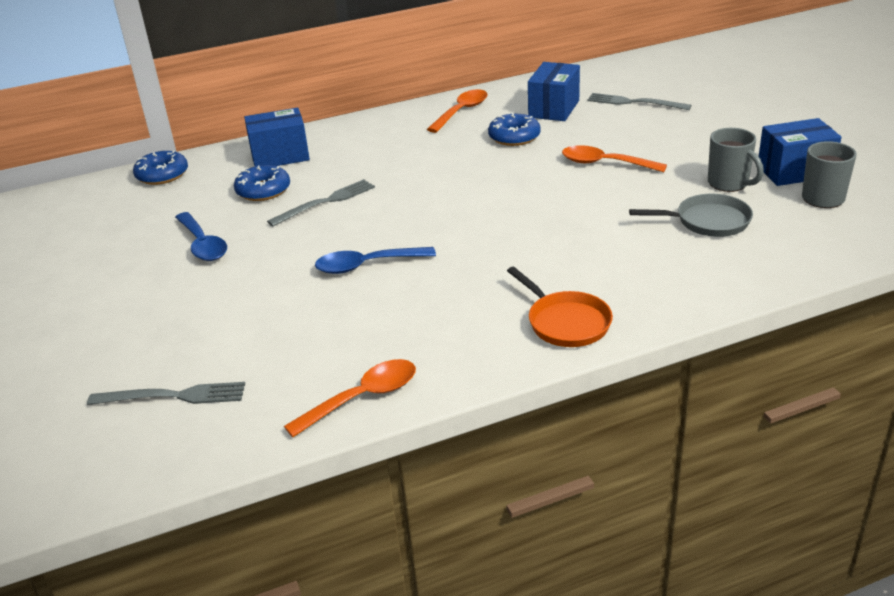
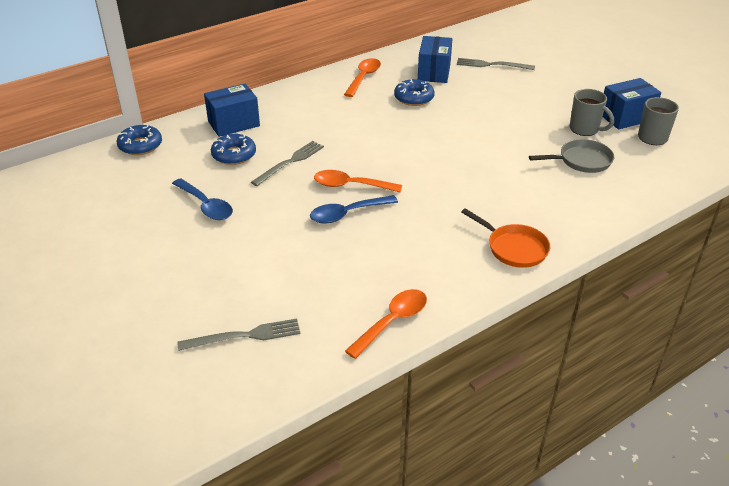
camera: 15 degrees left, 5 degrees up
orange spoon [562,145,667,172] -> orange spoon moved to [314,170,402,193]

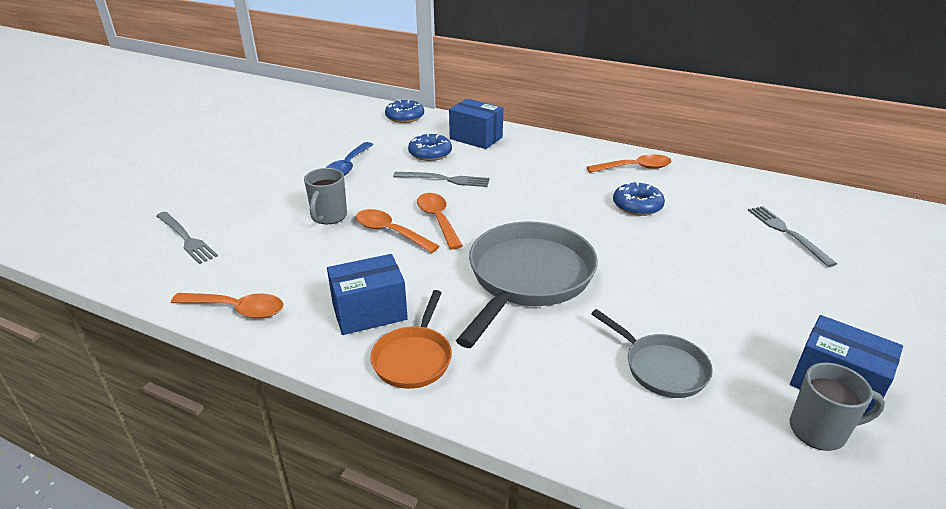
camera: 60 degrees right, 5 degrees down
blue spoon [310,195,398,224] -> orange spoon [356,209,440,253]
blue box [418,36,452,83] -> blue box moved to [327,254,408,335]
grey mug [570,89,614,136] -> grey mug moved to [304,168,347,224]
none -> grey pan [456,222,598,348]

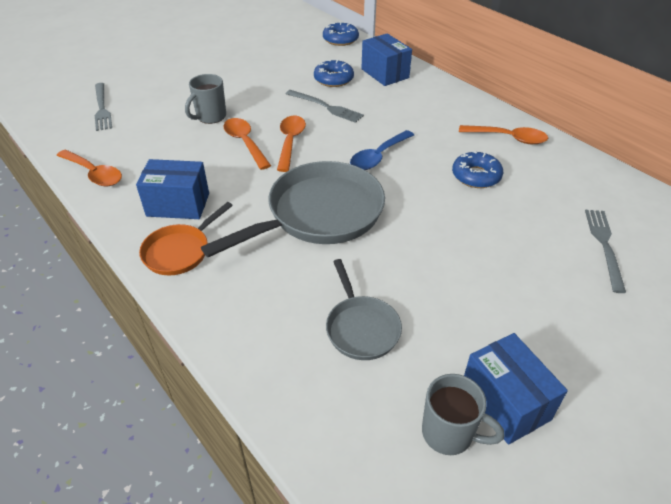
camera: 25 degrees right, 10 degrees up
blue spoon [326,142,373,176] -> blue spoon moved to [350,130,414,170]

